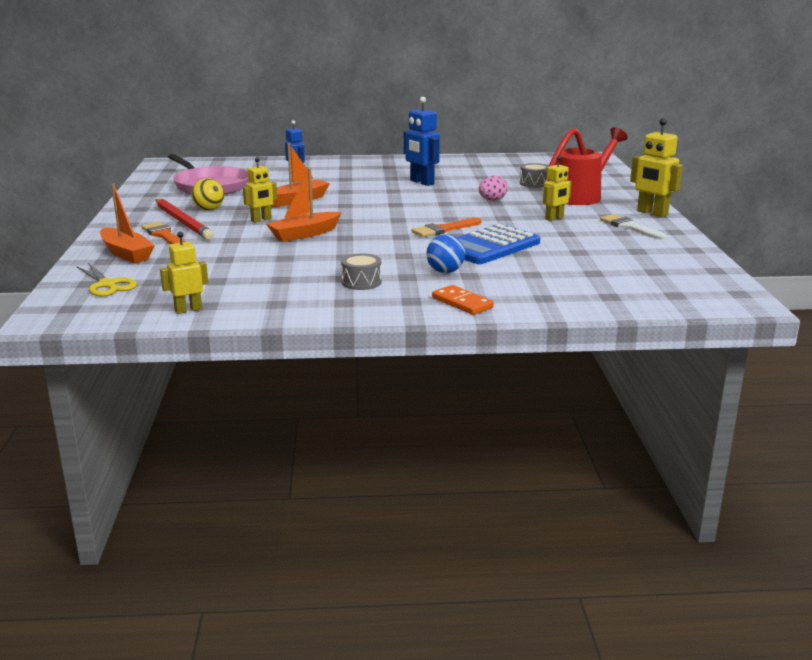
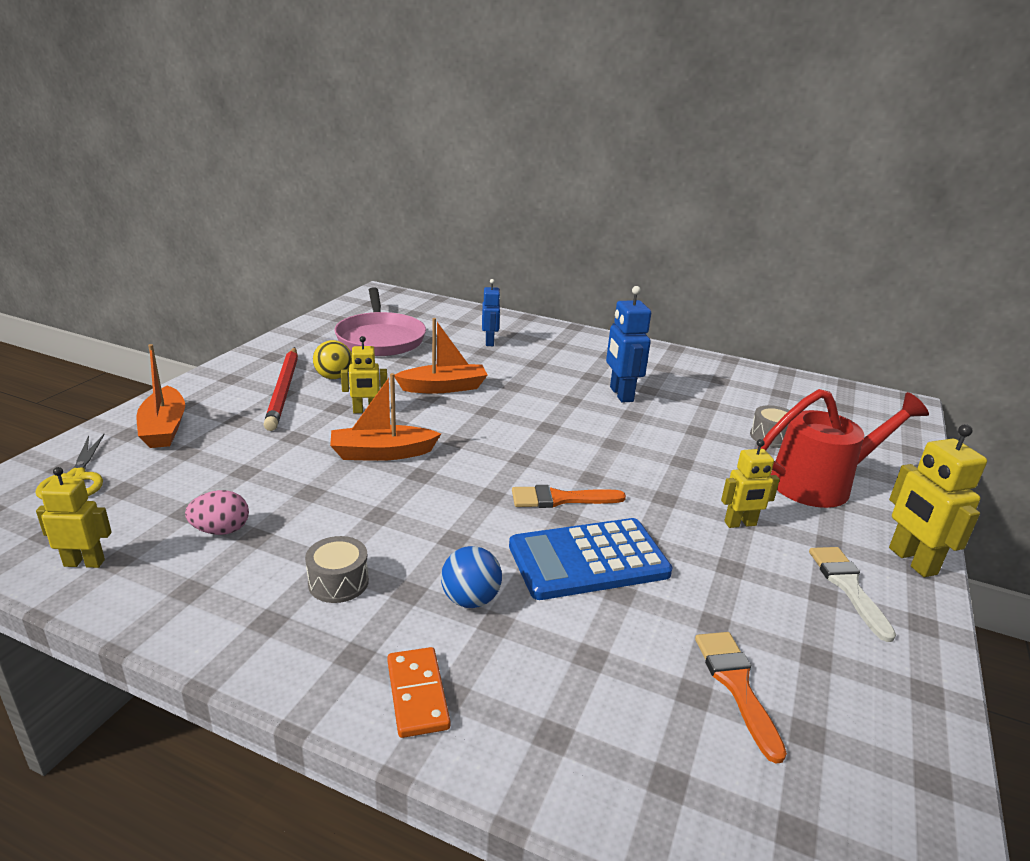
camera: 25 degrees right, 5 degrees up
orange brush [141,222,185,244] -> orange brush moved to [695,632,787,764]
pink egg [479,176,508,201] -> pink egg moved to [185,490,249,535]

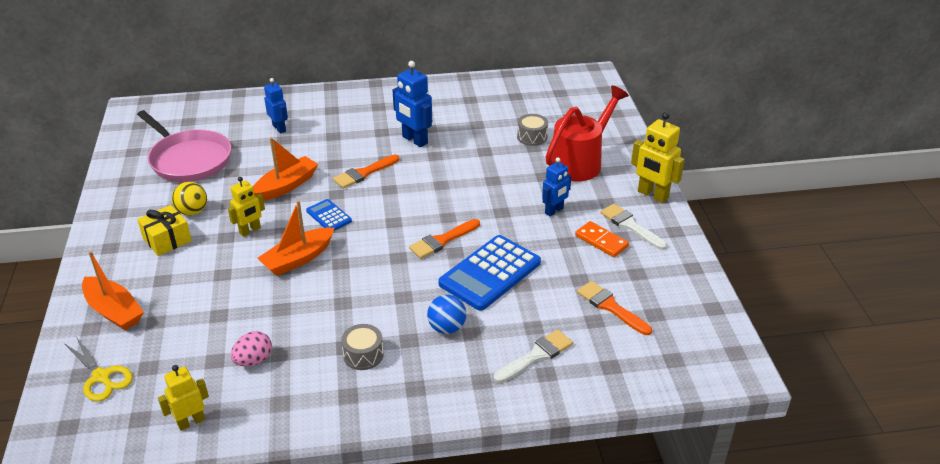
camera: 30 degrees left, 10 degrees up
red pencil [264,347,298,431] -> yellow gift [137,205,192,256]
orange domino [387,647,450,738] -> orange domino moved to [575,221,629,257]
yellow robot [721,439,780,528] -> blue robot [542,157,571,217]
none -> blue calculator [306,199,352,231]
none -> orange brush [333,154,399,189]
none -> white brush [494,330,573,383]

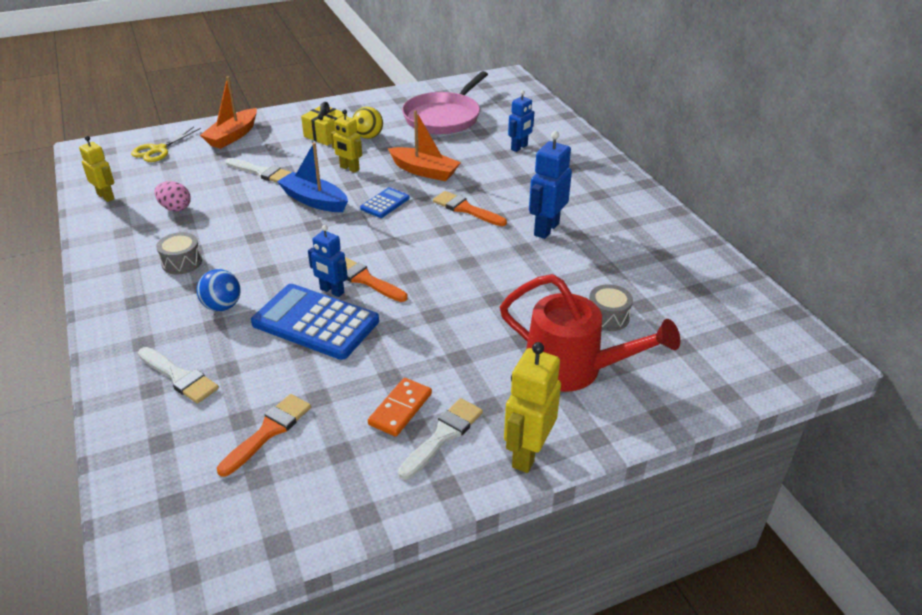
camera: 75 degrees right, 0 degrees up
orange boat [257,200,334,276] -> blue boat [277,142,348,212]
blue robot [542,157,571,217] -> blue robot moved to [308,225,348,297]
none -> white brush [225,158,292,183]

